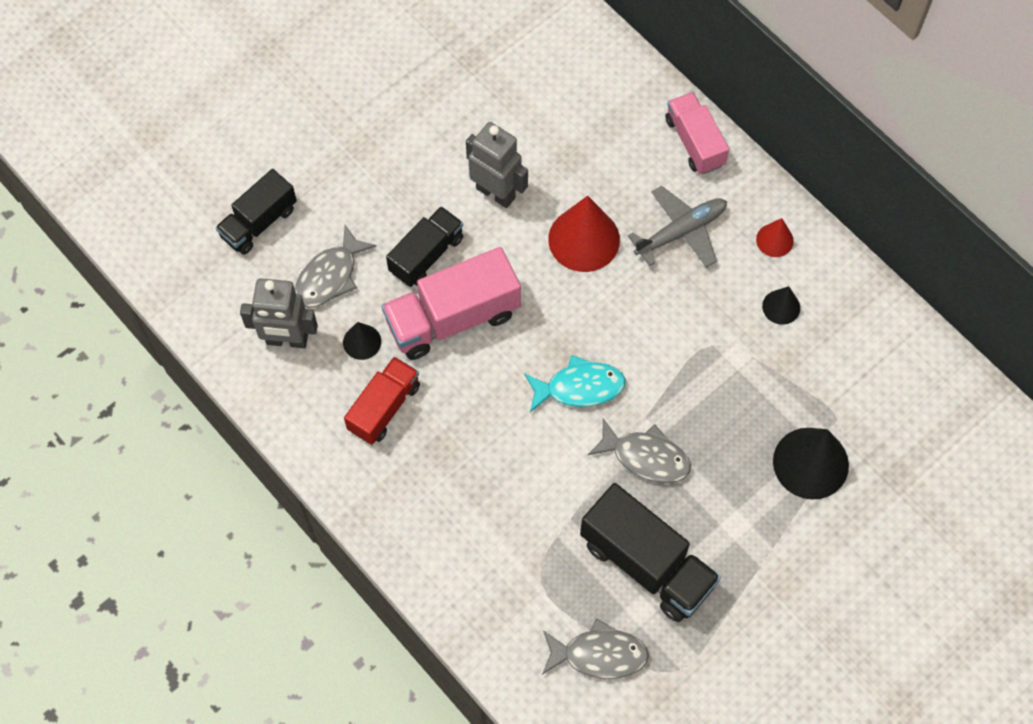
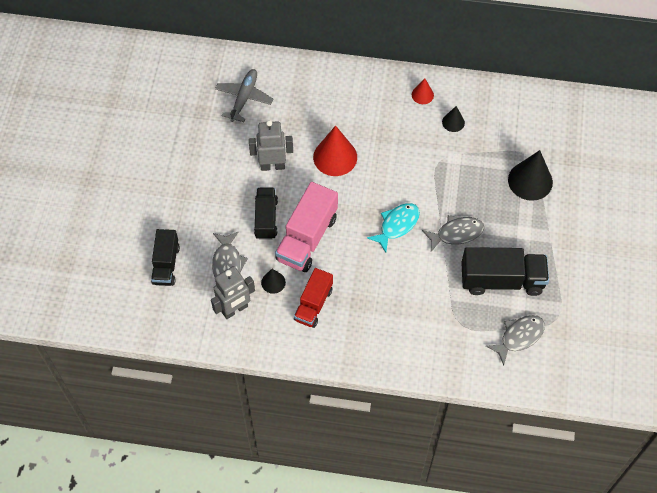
camera: 40 degrees left, 5 degrees down
red truck [344,357,420,445] -> red truck turned 150 degrees counterclockwise [294,268,333,328]
grey plane [628,186,727,268] -> grey plane moved to [215,69,273,122]
pink truck [665,92,729,175] -> none

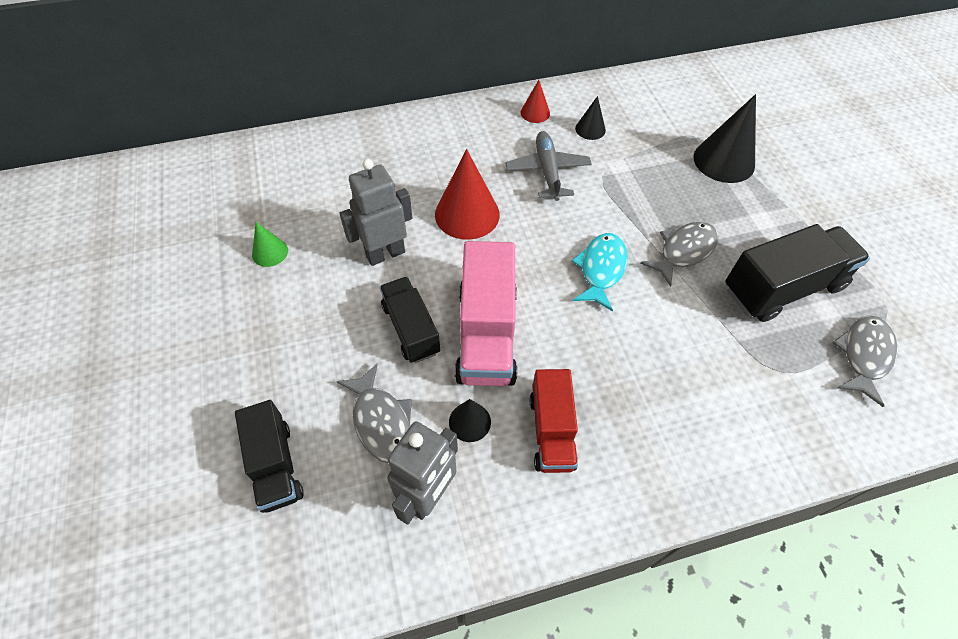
camera: 25 degrees left, 5 degrees down
grey plane [215,69,273,122] -> grey plane moved to [505,131,592,201]
none -> green cone [252,222,288,267]

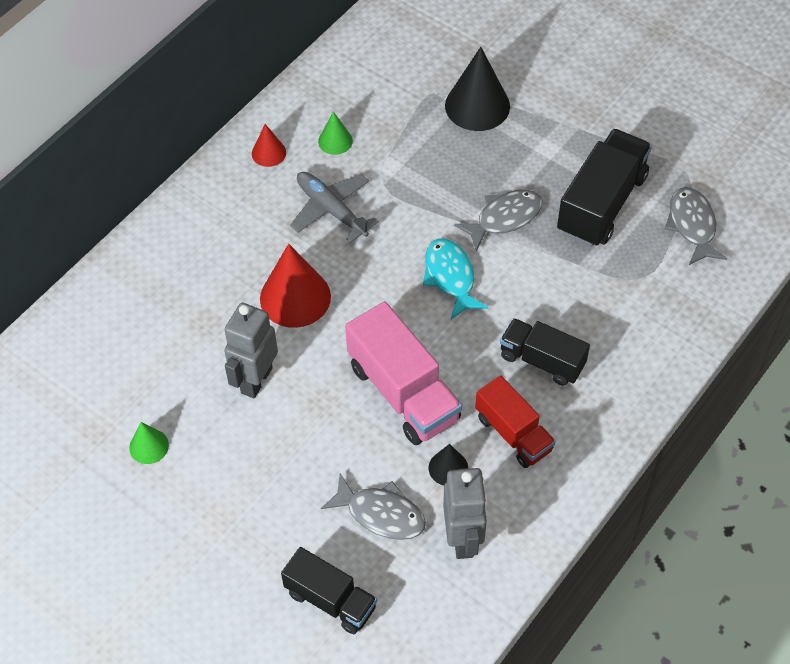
camera: 35 degrees left, 0 degrees up
black truck [380,277,440,363] -> black truck moved to [500,318,590,386]
black cone [575,96,606,140] -> green cone [318,112,353,155]
grey fish [640,222,719,287] -> grey fish turned 45 degrees clockwise [454,189,542,252]

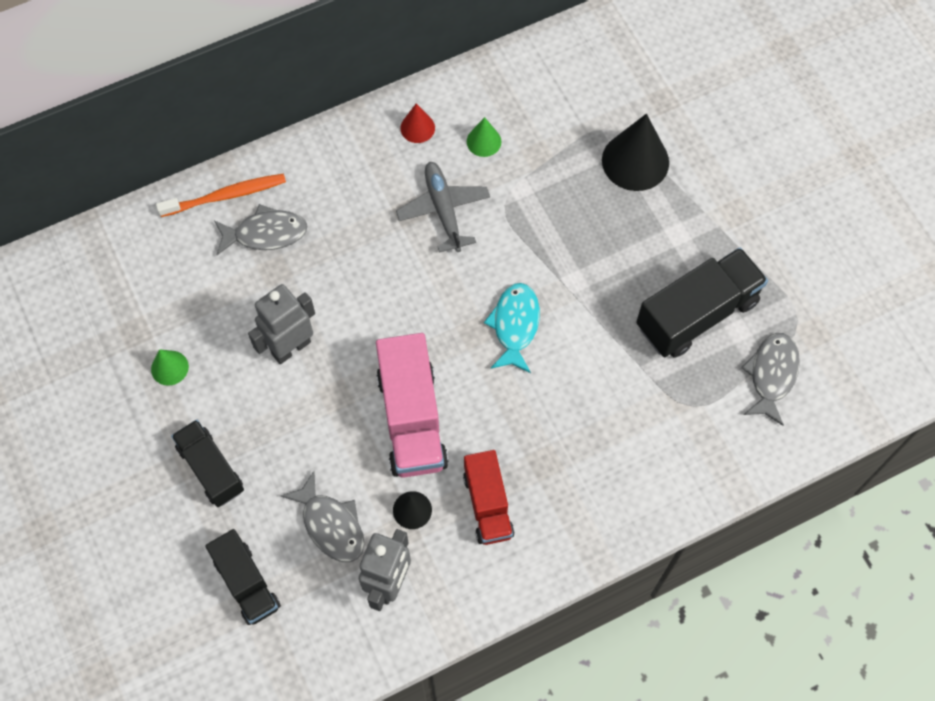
camera: 25 degrees right, 10 degrees up
red cone [260,244,331,328] -> none
grey fish [454,189,542,252] -> grey fish moved to [214,204,307,255]
black truck [500,318,590,386] -> black truck moved to [171,420,244,507]
none -> orange toothbrush [156,173,286,217]

